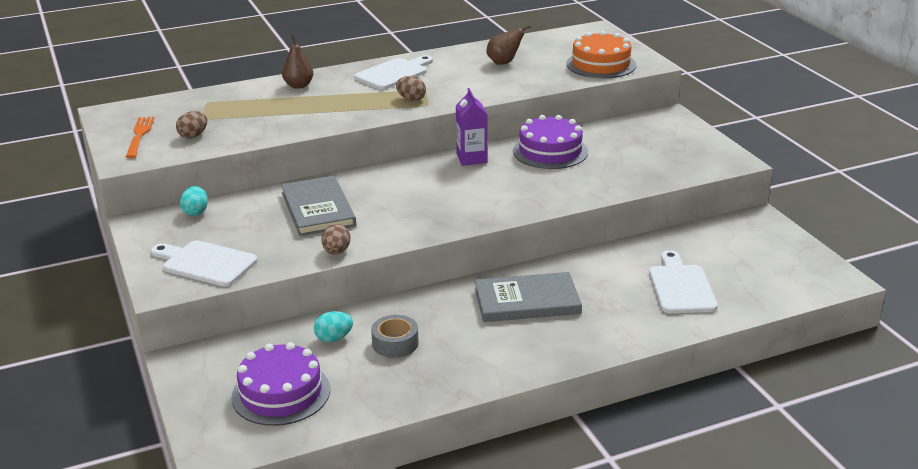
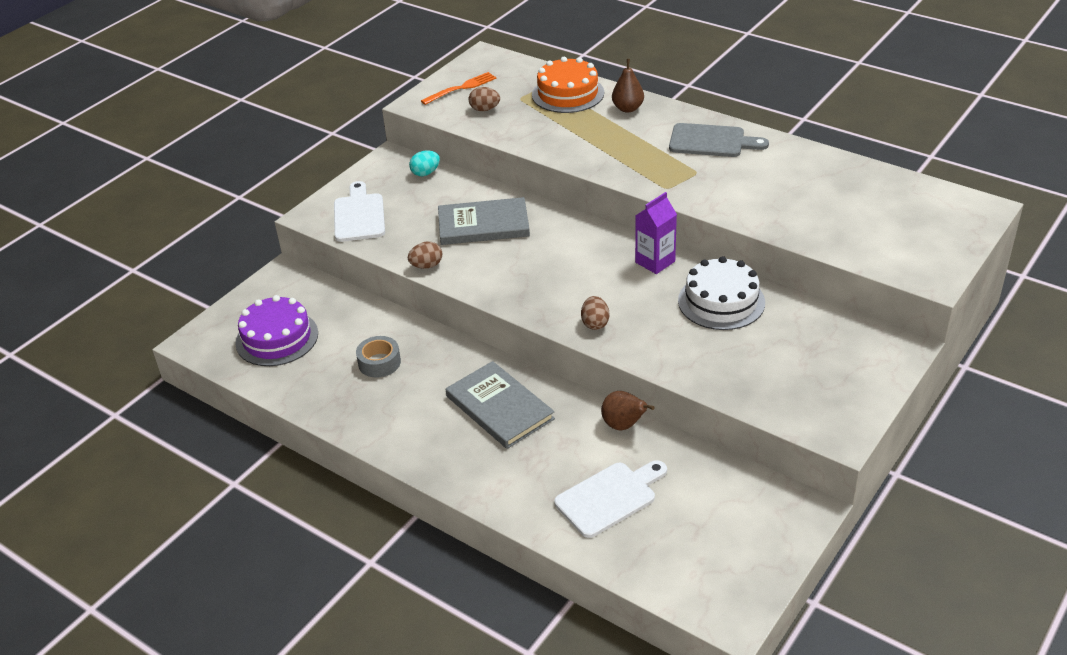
camera: 60 degrees right, 10 degrees up
grey book [281,176,356,236] -> grey book turned 45 degrees clockwise [438,197,530,245]
turquoise egg [314,311,353,342] -> none
white cutting board [354,55,433,90] -> grey cutting board [669,123,769,157]
brown egg [396,76,426,101] -> brown egg moved to [581,296,610,330]
brown pear [486,25,531,65] -> brown pear moved to [601,391,655,430]
purple cake [513,115,588,169] -> white cake [678,256,765,330]
orange cake [566,31,636,78] -> orange cake moved to [532,57,604,113]

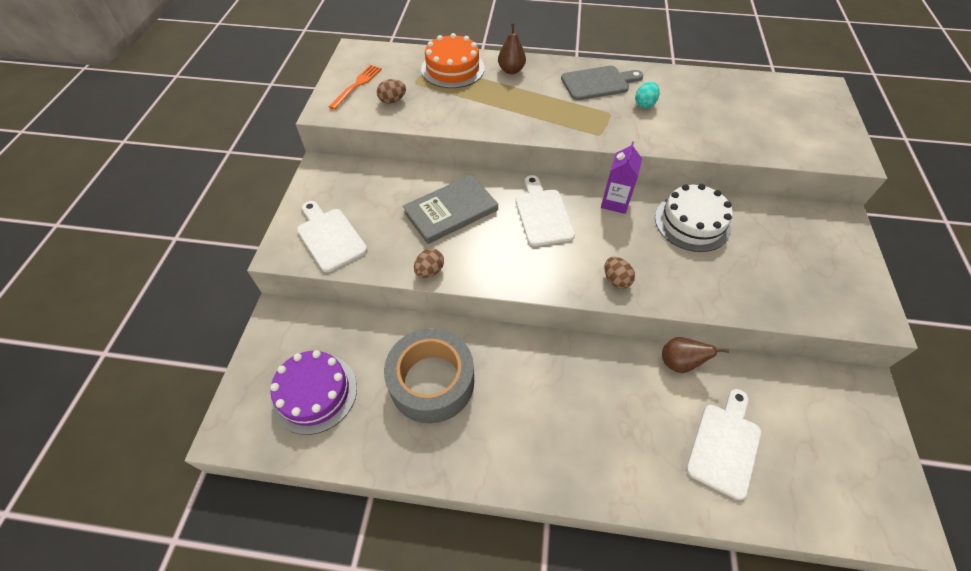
camera: 30 degrees left, 15 degrees up
grey tape [356,336,401,378] -> grey tape [384,328,474,424], size x2.03
turquoise egg [409,150,440,176] -> turquoise egg moved to [635,82,660,108]
grey book [446,361,555,449] -> none
none -> white cutting board [515,175,575,246]

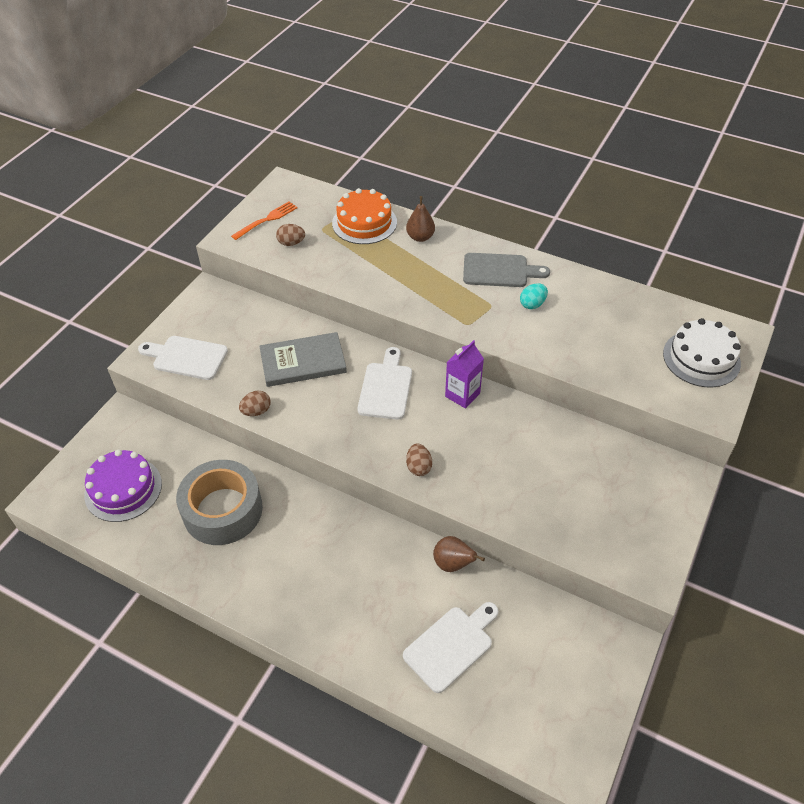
camera: 20 degrees right, 5 degrees down
white cutting board [297,201,368,272] -> white cutting board turned 60 degrees counterclockwise [138,336,228,380]
white cake [655,184,733,252] -> white cake moved to [663,318,741,387]

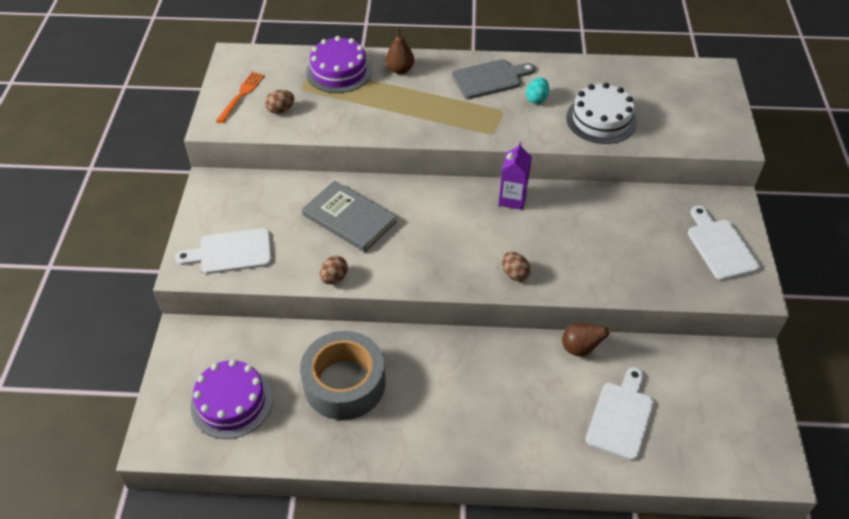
camera: 25 degrees left, 0 degrees up
grey book [259,332,347,387] -> grey book turned 75 degrees clockwise [302,181,397,252]
orange cake [332,188,397,244] -> purple cake [306,36,372,93]
white cutting board [357,347,412,420] -> white cutting board moved to [688,206,760,280]
white cake [663,318,741,387] -> white cake moved to [566,83,637,144]

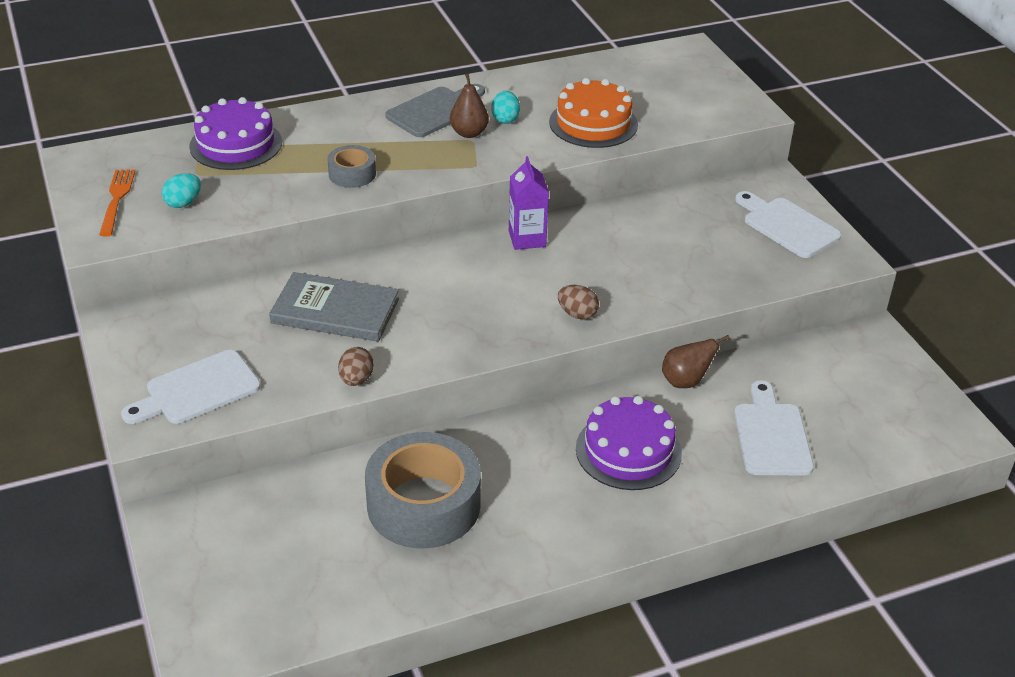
camera: 25 degrees left, 10 degrees down
purple cake [190,359,273,439] -> purple cake moved to [576,396,682,490]
brown egg [265,90,294,114] -> turquoise egg [162,173,201,208]
brown pear [386,28,414,74] -> brown pear moved to [450,73,489,138]
white cake [566,83,637,144] -> orange cake [549,78,638,148]
none -> grey tape [327,145,376,188]

